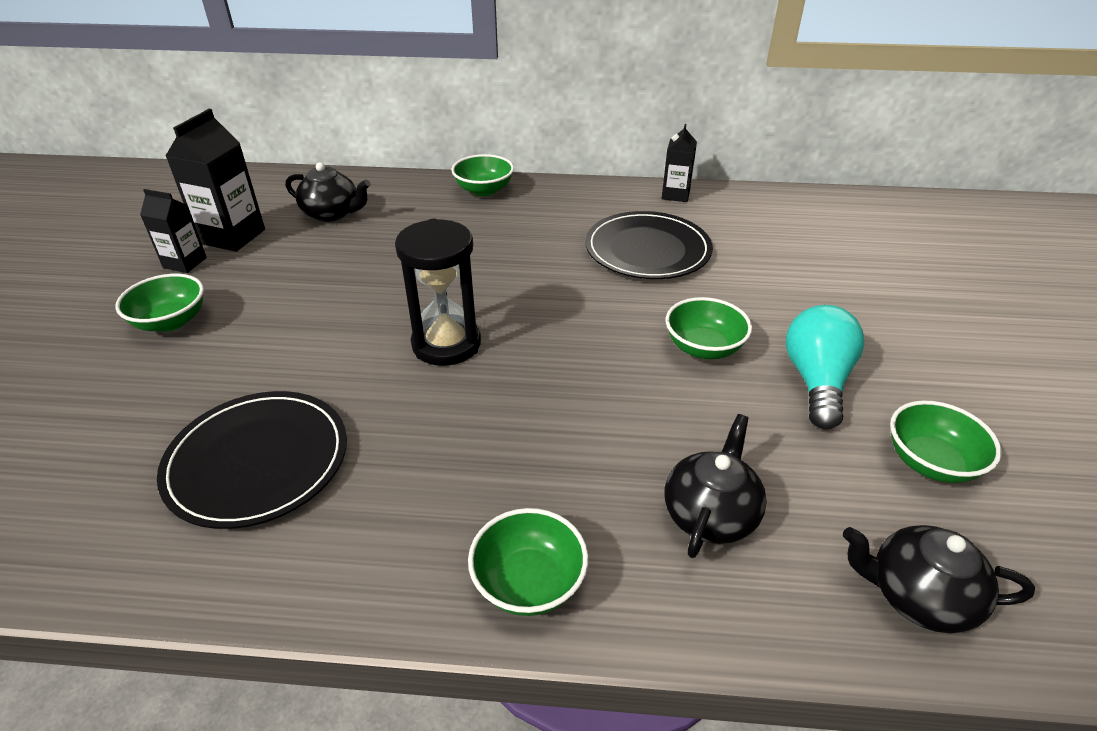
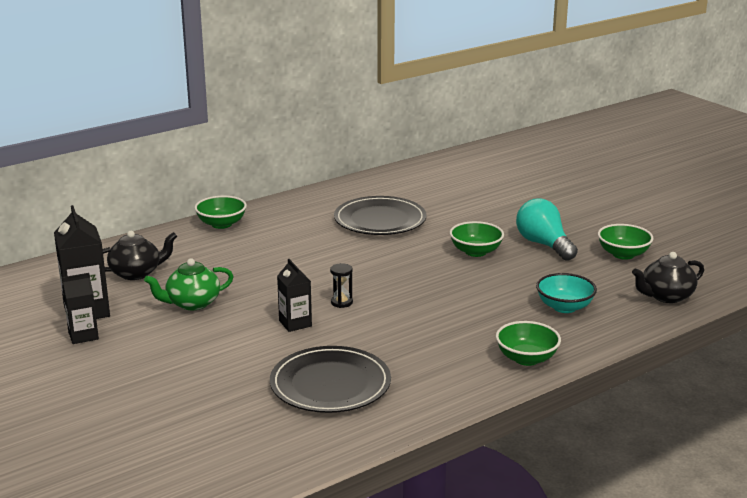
camera: 40 degrees left, 15 degrees down
green bowl [115,274,204,332] -> none
black hourglass [395,219,481,366] -> black hourglass [330,263,353,308], size x0.45
black carton [662,124,697,202] -> black carton moved to [277,259,312,332]
black teapot [665,414,767,558] -> turquoise bowl [536,273,597,313]
none -> green teapot [144,258,234,310]

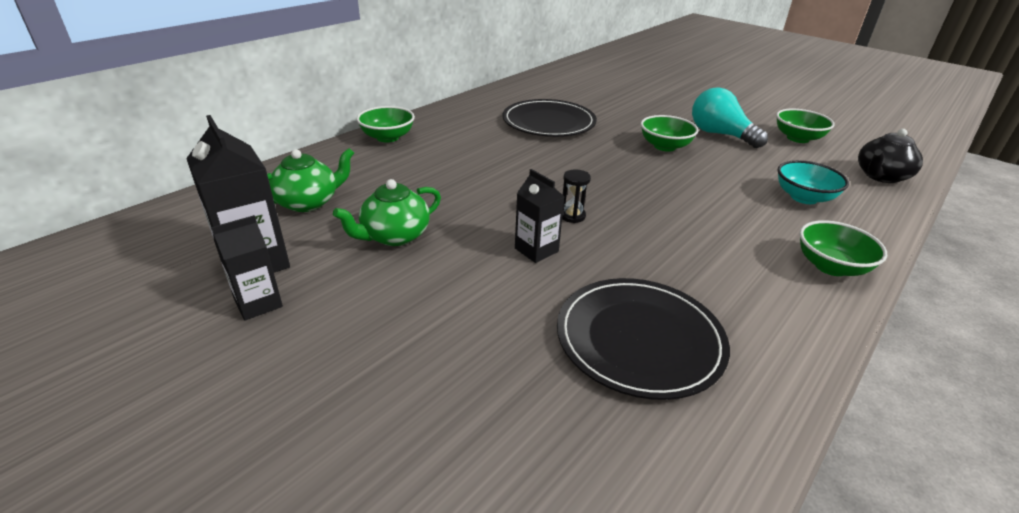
camera: 15 degrees left, 10 degrees up
black teapot [103,231,177,280] -> green teapot [267,148,354,212]

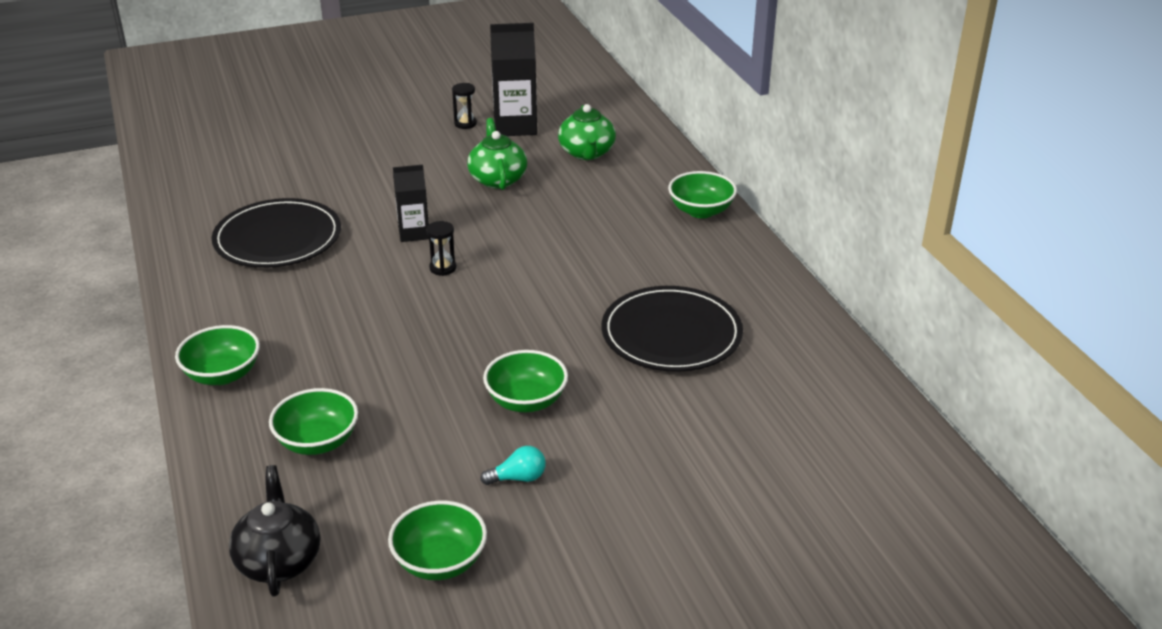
camera: 120 degrees right, 0 degrees up
black carton [211,215,283,320] -> black hourglass [452,83,477,129]
turquoise light bulb [692,87,768,148] -> turquoise light bulb [480,446,546,485], size x0.48
turquoise bowl [777,160,849,204] -> green bowl [269,388,358,455]

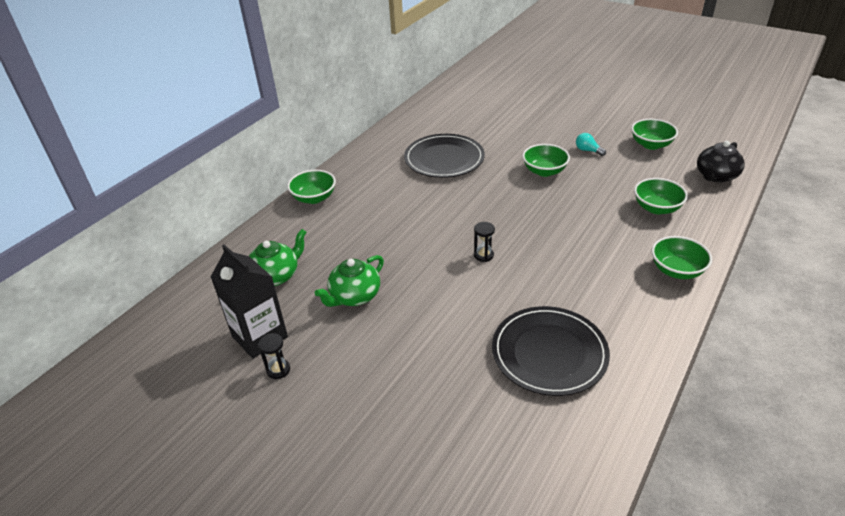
camera: 125 degrees left, 5 degrees up
black carton [393,165,429,242] -> none

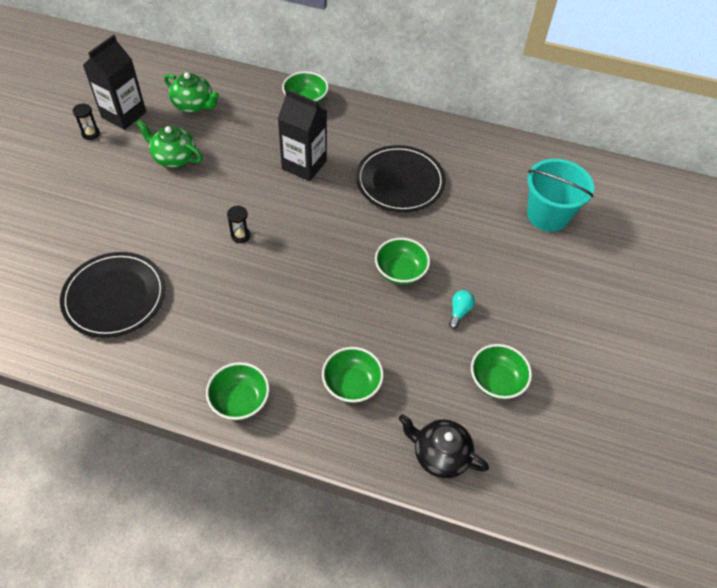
camera: 70 degrees right, 15 degrees up
none -> black carton [278,89,327,181]
none -> turquoise bucket [527,159,594,232]

